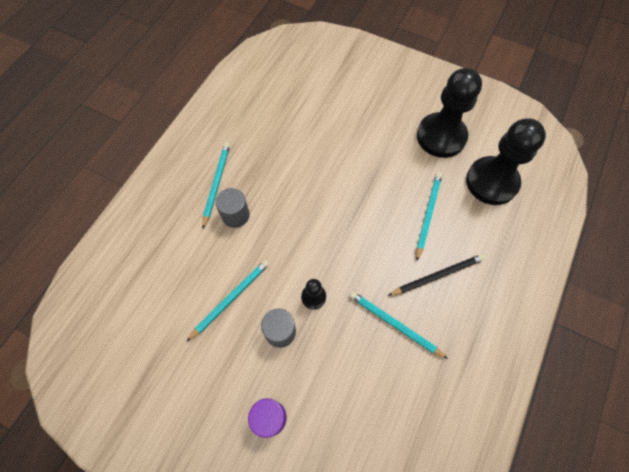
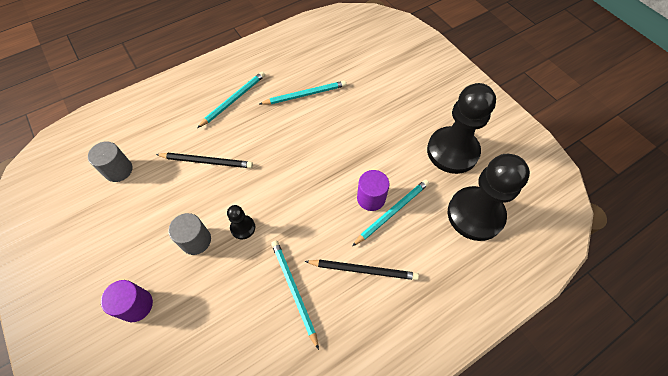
camera: 30 degrees right, 5 degrees down
turquoise pencil [186,260,269,342] -> turquoise pencil moved to [260,81,346,105]
grey cylinder [215,188,250,228] -> grey cylinder moved to [88,141,133,182]
none -> black pencil [156,153,253,168]
none -> purple cylinder [357,170,390,211]

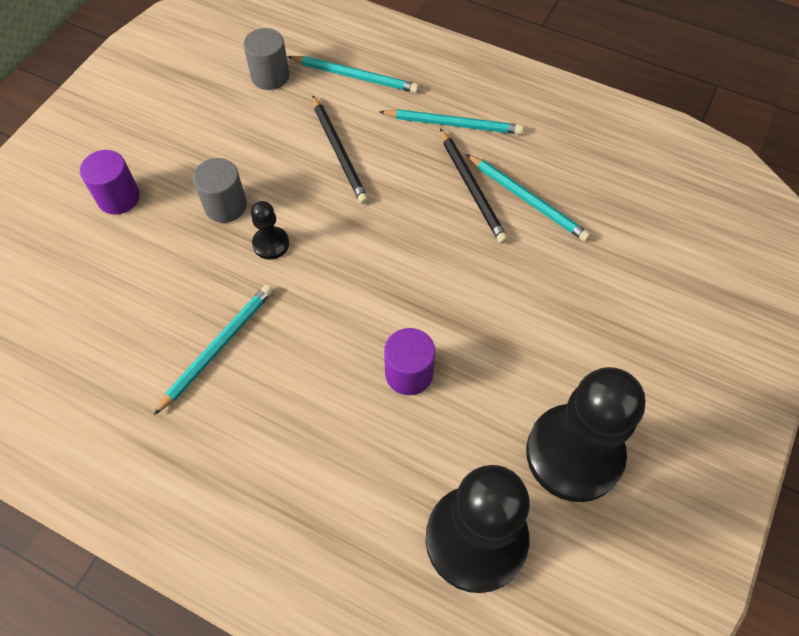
camera: 60 degrees right, 0 degrees up
black pencil [304,260,419,280] -> black pencil moved to [440,128,508,244]
turquoise pencil [352,180,429,246] -> turquoise pencil moved to [287,56,419,93]

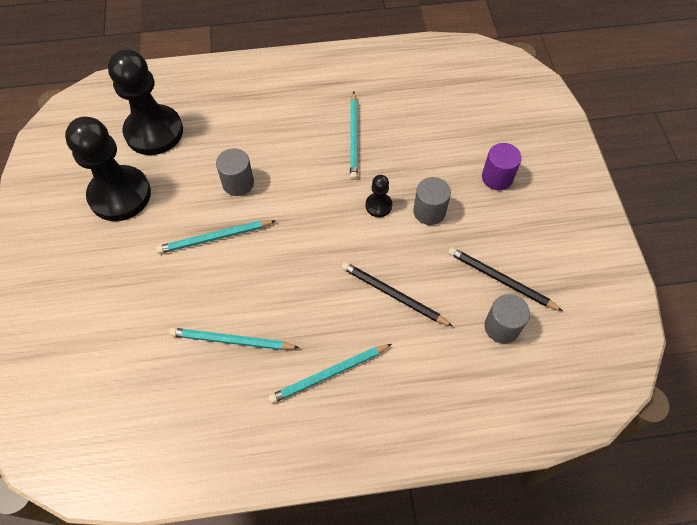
camera: 145 degrees right, 0 degrees up
turquoise pencil [287,56,419,93] -> turquoise pencil moved to [156,220,276,254]
purple cylinder [384,328,436,395] -> grey cylinder [216,148,254,196]
black pencil [440,128,508,244] -> black pencil moved to [448,247,563,311]

